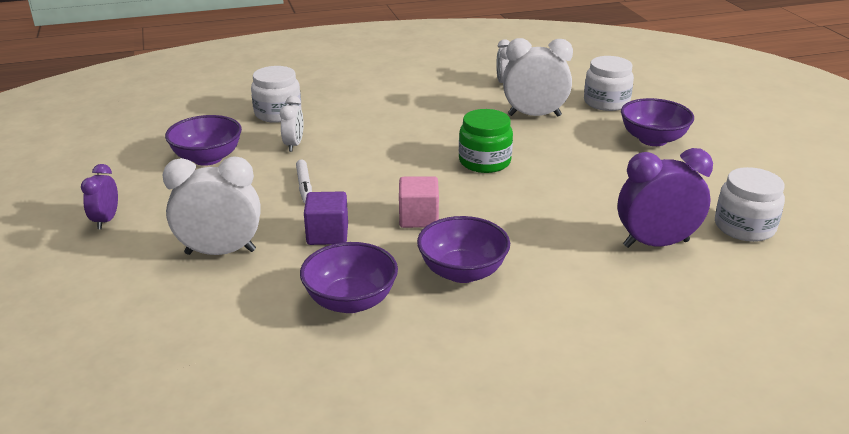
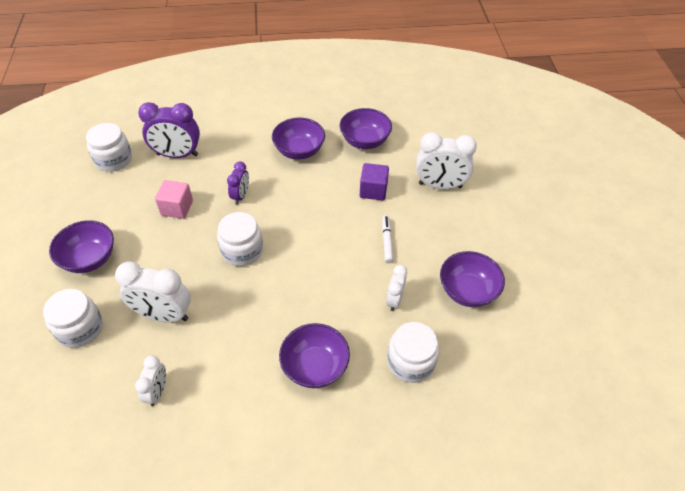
camera: 170 degrees left, 20 degrees up
purple clock [81,164,118,229] -> purple clock moved to [227,161,249,205]
pink cube [399,176,439,228] -> pink cube moved to [155,180,193,219]
green jar [459,109,513,173] -> white jar [217,212,263,266]
none -> purple bowl [279,323,350,388]

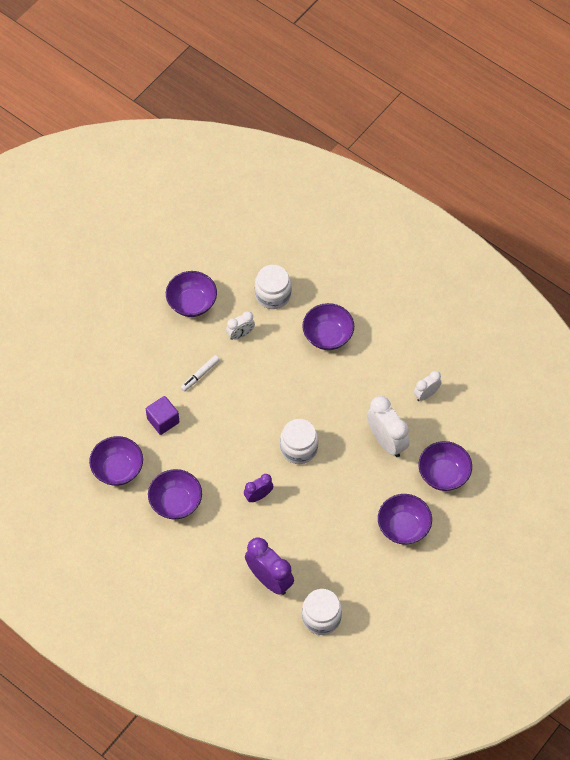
camera: 135 degrees left, 10 degrees up
white jar [43,289,103,348] -> purple bowl [418,441,472,491]
pink cube [155,180,193,219] -> none
white clock [416,132,477,189] -> none

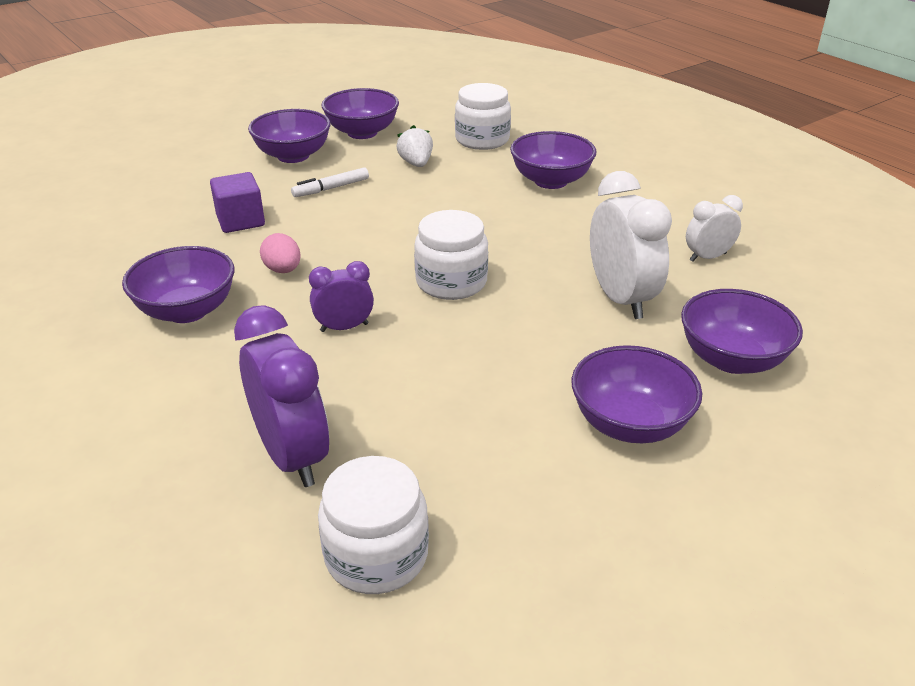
camera: 15 degrees right, 25 degrees down
purple bowl [89,436,143,486] -> purple bowl moved to [248,109,331,163]
white clock [226,311,255,340] -> white strawberry [396,125,433,167]
none -> pink egg [260,233,300,273]

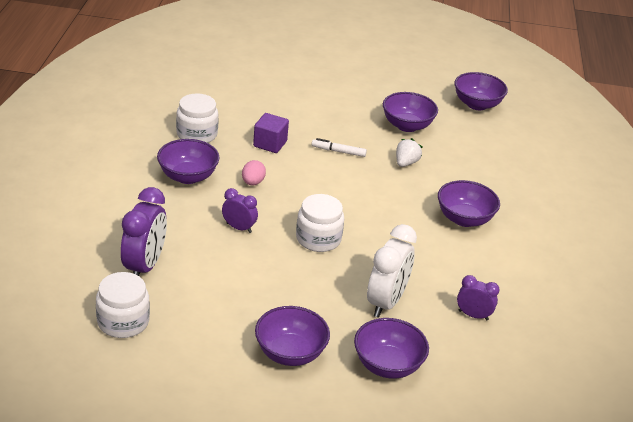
camera: 40 degrees right, 0 degrees up
purple bowl [248,109,331,163] -> purple bowl moved to [454,72,508,110]
white jar [455,83,511,150] -> white jar moved to [176,93,219,143]
white clock [686,195,743,262] -> purple clock [457,275,500,320]

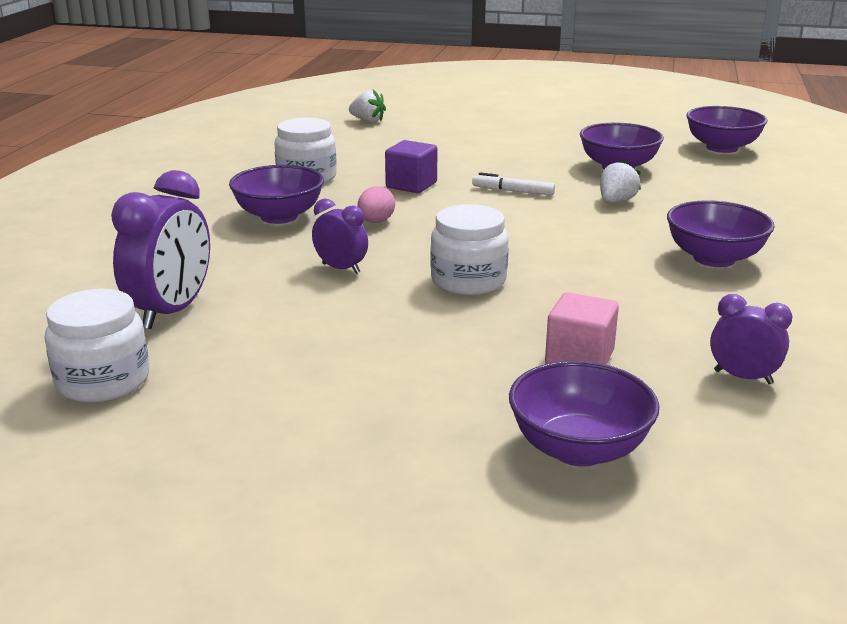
camera: 10 degrees right, 10 degrees down
purple bowl [255,306,330,366] -> none
white clock [367,224,417,318] -> pink cube [545,292,619,365]
none -> white strawberry [349,89,386,123]

